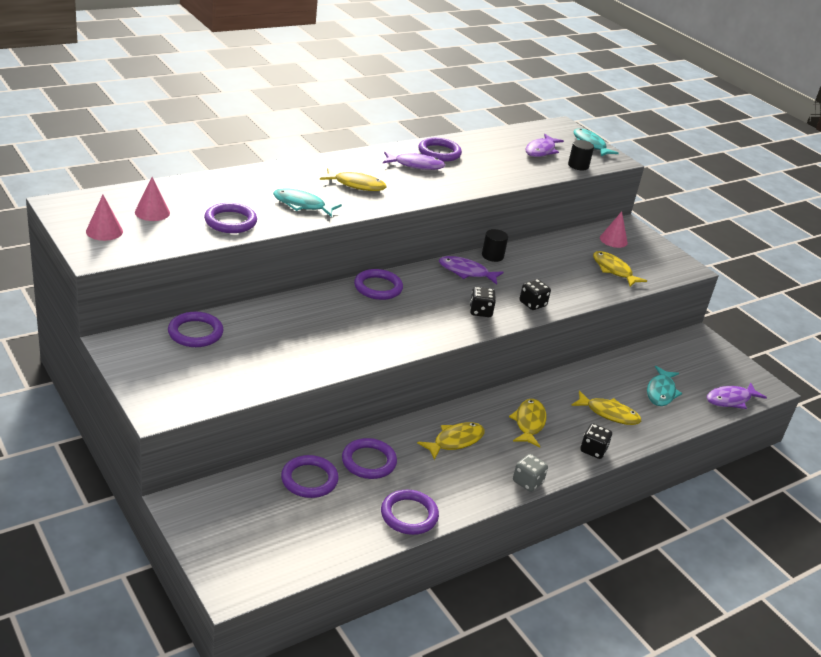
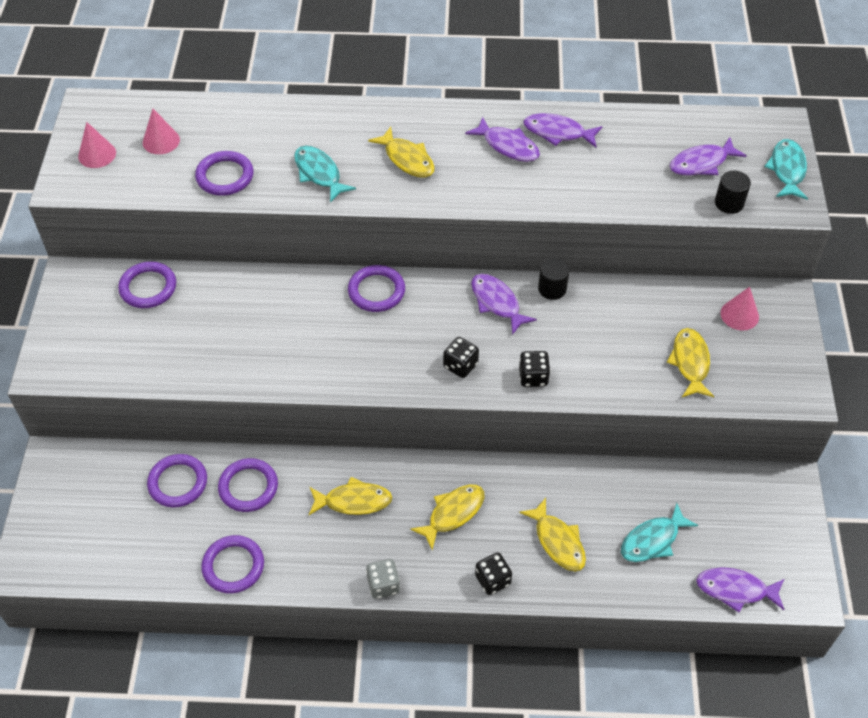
camera: 40 degrees right, 20 degrees up
purple ring [418,138,462,162] -> purple fish [523,113,603,147]

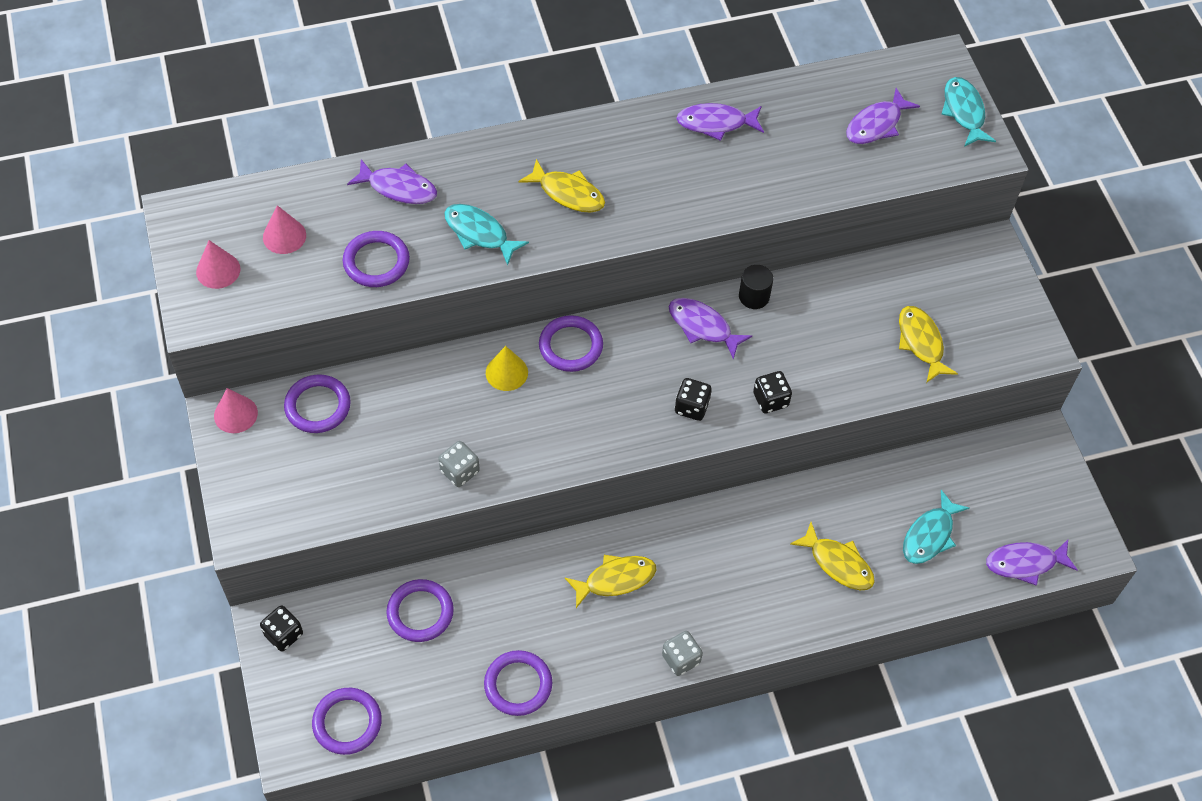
camera: 20 degrees left, 5 degrees up
purple ring [218,458,278,512] -> purple ring moved to [312,688,382,755]
yellow fish [410,485,484,550] -> none
purple fish [465,117,540,162] -> purple fish moved to [347,159,437,204]
black dice [475,552,512,595] -> black dice moved to [260,605,303,652]
black cylinder [715,170,751,214] -> none
pink cone [721,287,759,330] -> pink cone moved to [214,388,258,433]
none -> grey dice [439,441,480,487]
none -> yellow cone [486,346,528,391]

